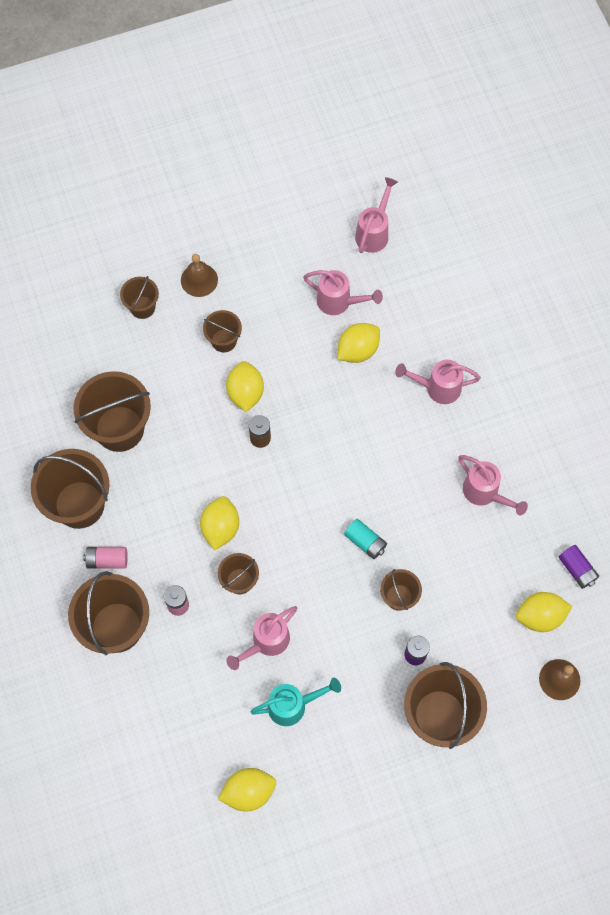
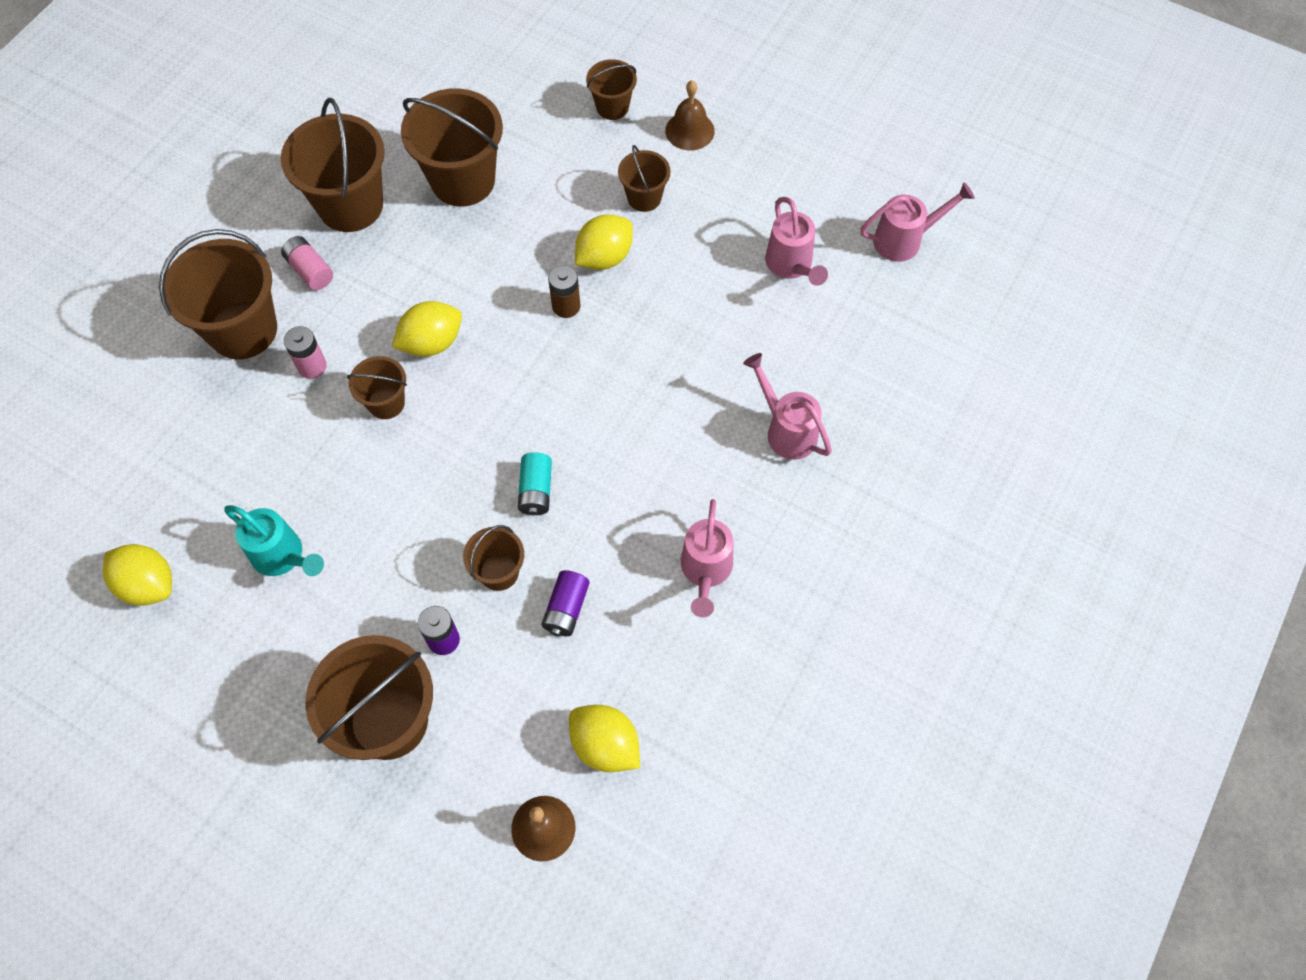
camera: 50 degrees right, 5 degrees down
pink watering can [226,606,297,670] -> none
yellow lemon [337,323,380,363] -> none
purple battery [559,545,599,589] -> purple battery moved to [542,570,590,636]

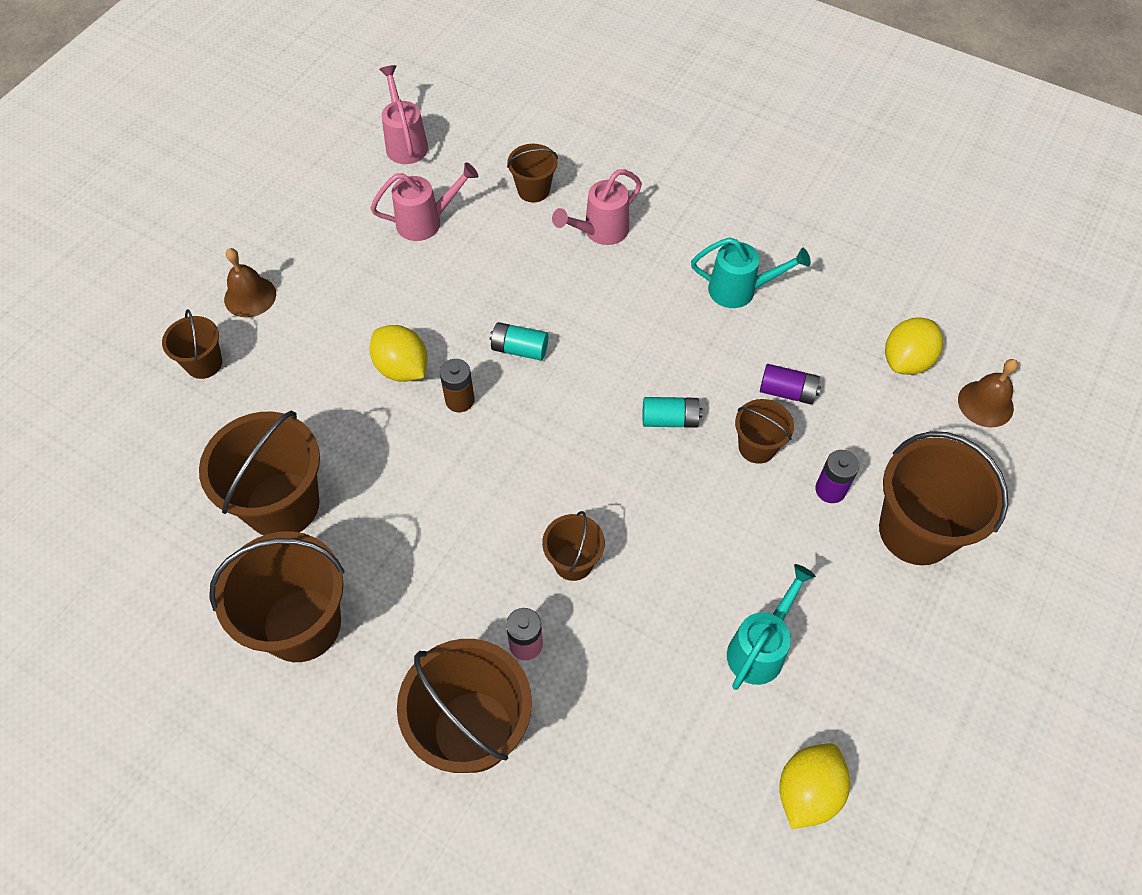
camera: 90 degrees left, 5 degrees down
pink battery [281,236,333,290] -> none
yellow lemon [392,301,462,357] -> none
brown bucket [618,145,670,212] -> brown bucket moved to [507,144,558,203]
pink watering can [681,499,733,617] -> turquoise watering can [691,237,811,308]
none -> turquoise battery [490,322,548,360]

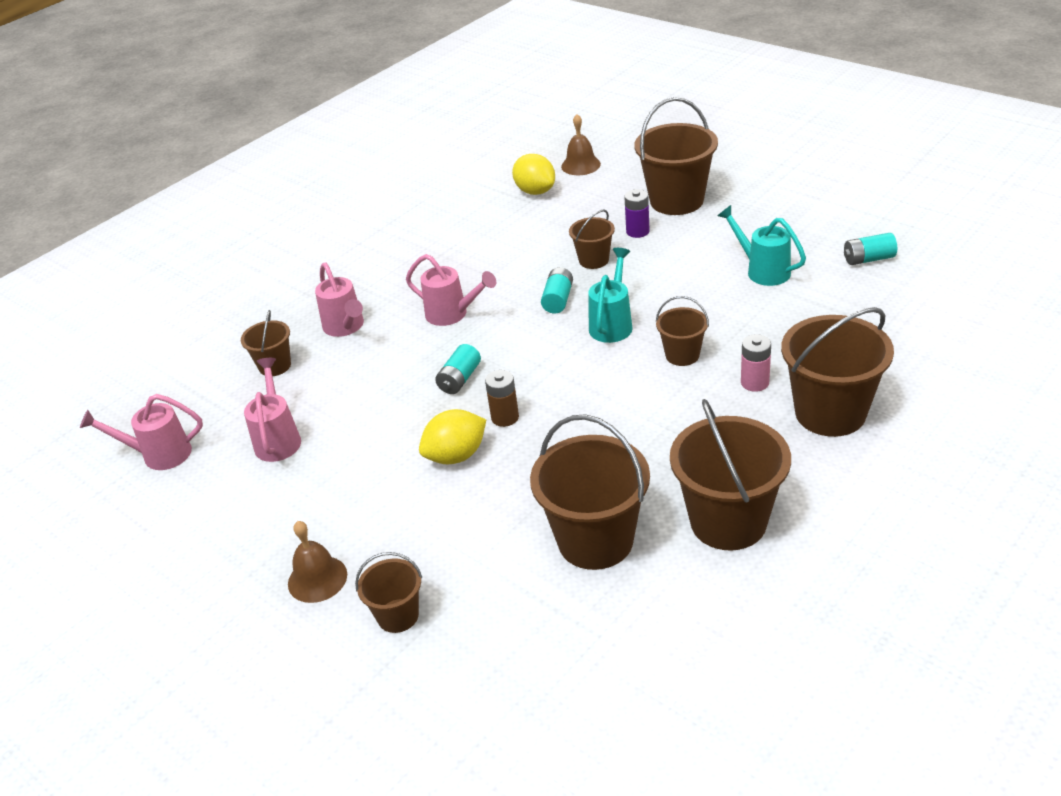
camera: 75 degrees left, 20 degrees down
turquoise watering can [691,237,811,308] -> turquoise watering can moved to [588,248,633,343]
purple battery [760,364,821,405] -> none
yellow lemon [779,743,850,829] -> turquoise battery [844,233,897,265]
none -> pink watering can [406,254,496,326]

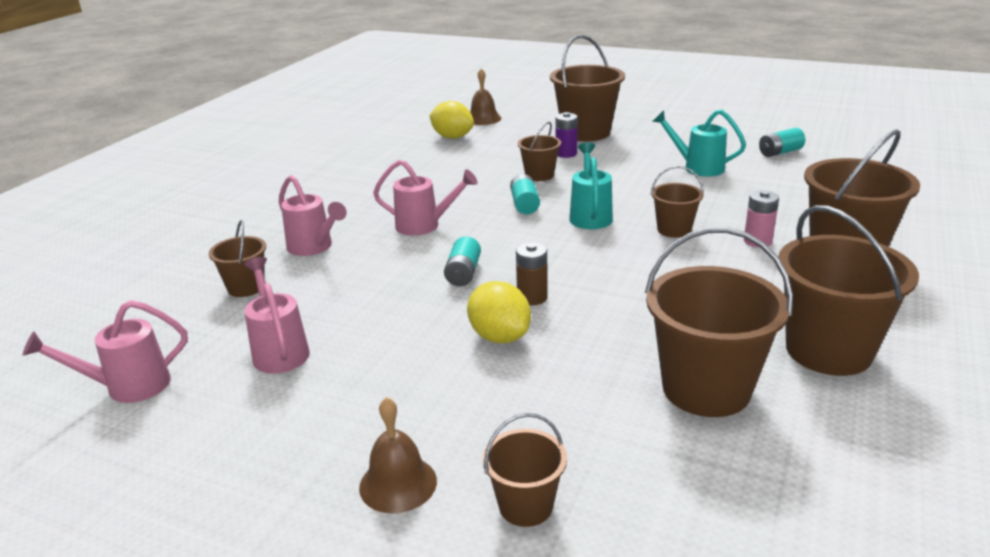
camera: 20 degrees left, 10 degrees down
yellow lemon [419,409,486,464] -> yellow lemon turned 75 degrees counterclockwise [467,281,531,343]

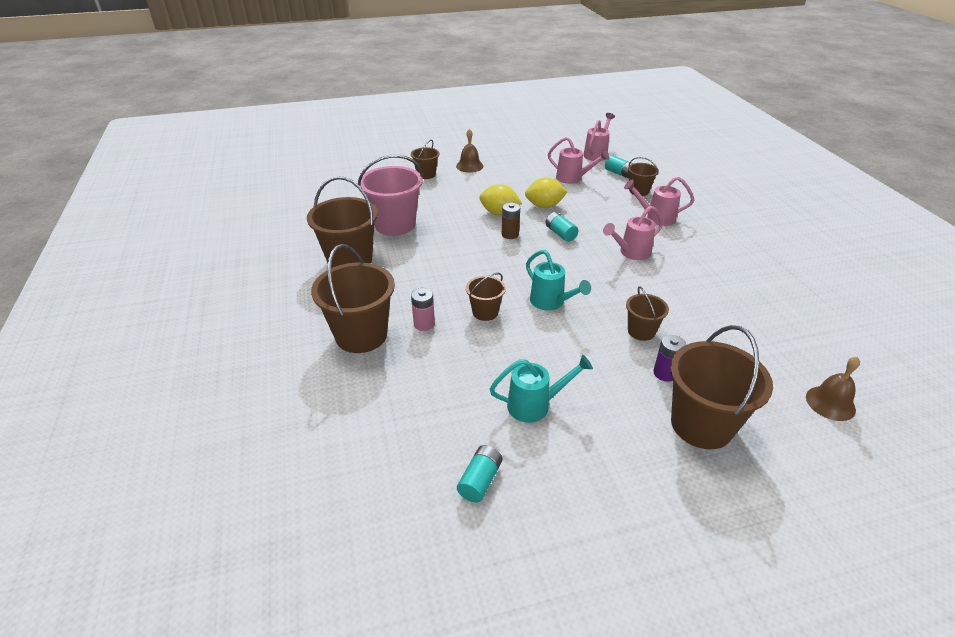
camera: 140 degrees right, 10 degrees up
yellow lemon [430,101,474,139] -> yellow lemon moved to [525,178,567,208]
turquoise battery [510,174,540,214] -> turquoise battery moved to [605,155,634,178]
brown bucket [645,227,793,417] -> pink bucket [358,155,423,236]

